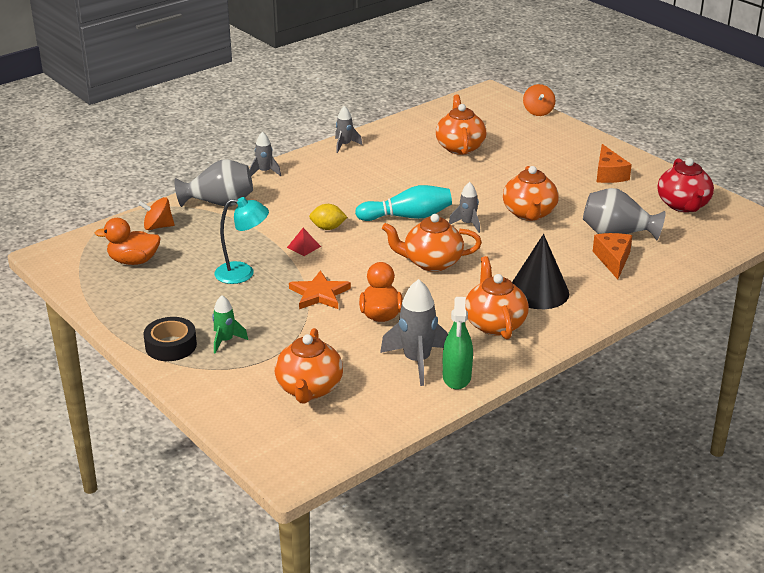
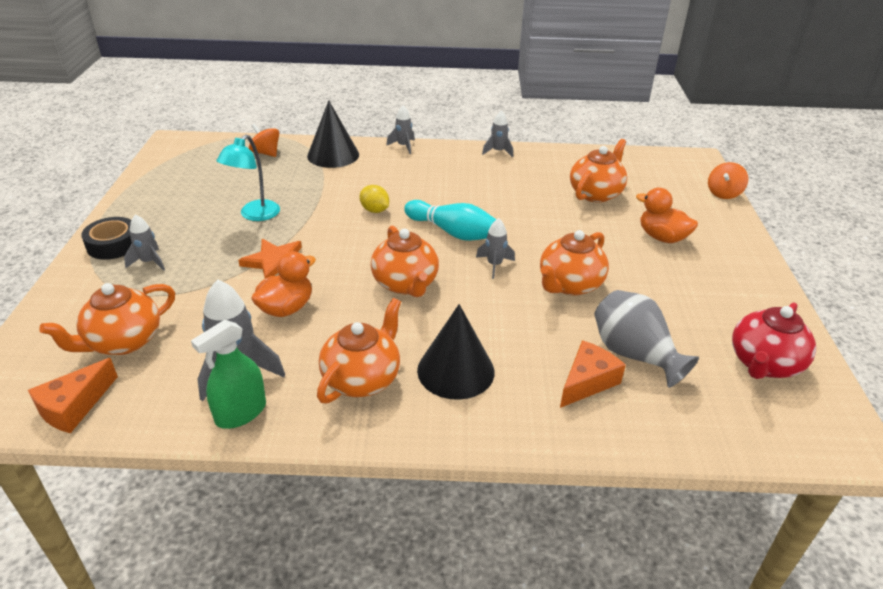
camera: 40 degrees right, 5 degrees up
orange duck [95,218,161,265] -> orange duck moved to [636,188,698,243]
grey vase [174,159,253,207] -> black cone [307,101,359,168]
green rocket [212,295,248,354] -> grey rocket [124,215,165,271]
turquoise lamp [214,197,269,284] -> turquoise lamp turned 75 degrees clockwise [216,135,280,221]
red pyramid [287,228,321,256] -> none
orange teapot [382,214,482,272] -> orange teapot turned 150 degrees counterclockwise [371,226,439,297]
orange cheese [597,144,632,183] -> orange cheese moved to [28,358,118,433]

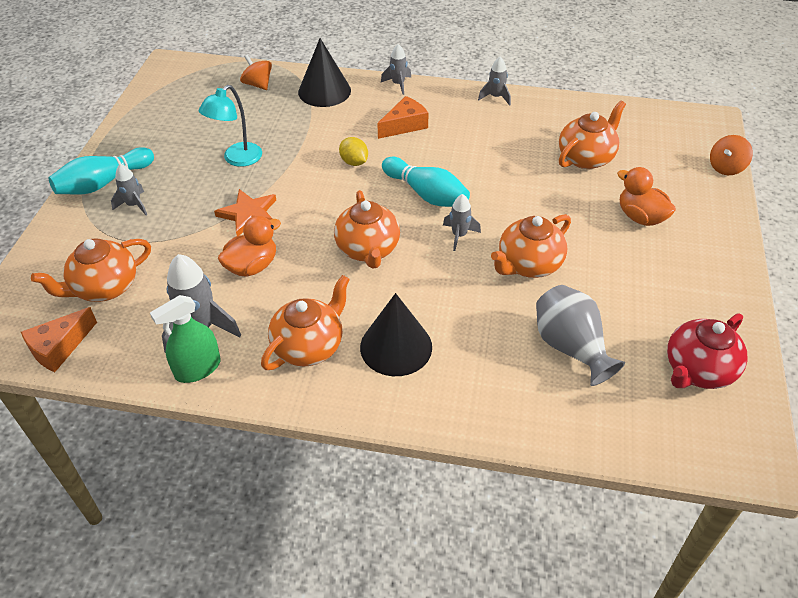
camera: 10 degrees right, 10 degrees up
black tape [81,217,132,260] -> turquoise bowling pin [48,147,154,195]
orange cheese [560,340,626,408] -> orange cheese moved to [377,96,429,139]

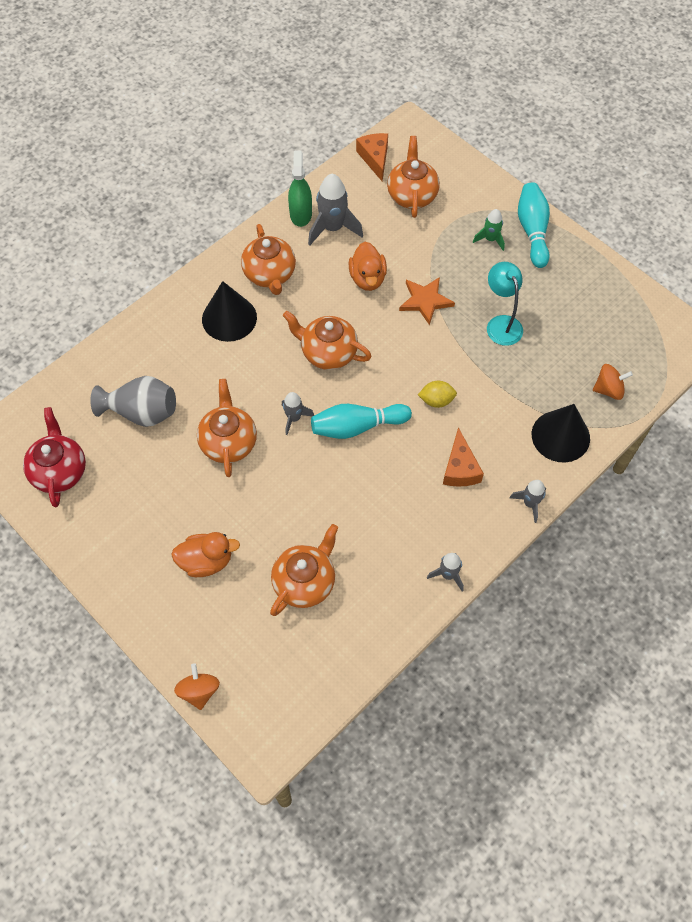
camera: 125 degrees right, 15 degrees up
grey rocket [111,164,147,216] -> green rocket [473,209,505,251]
orange teapot [559,100,626,169] -> orange teapot turned 135 degrees counterclockwise [270,524,338,616]

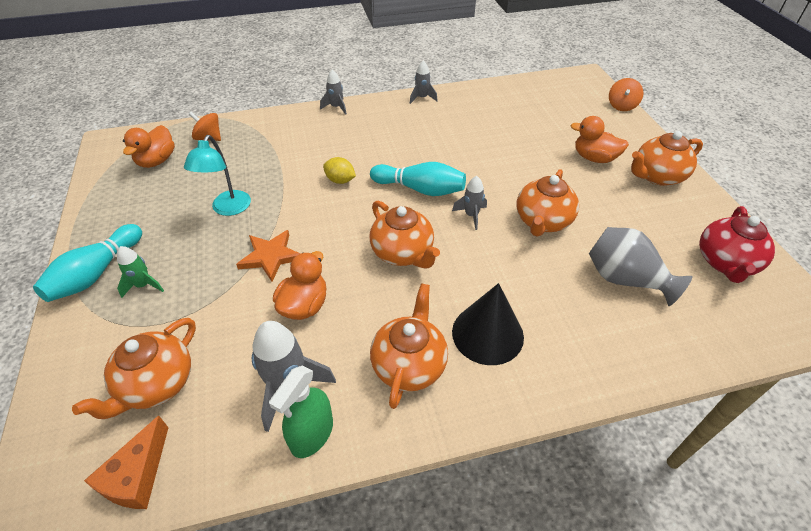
camera: 150 degrees left, 15 degrees down
orange teapot [270,524,338,616] -> orange teapot moved to [631,131,703,186]
orange cheese [443,427,484,487] -> none
black cone [532,404,590,462] -> none
none -> orange duck [123,125,175,168]

